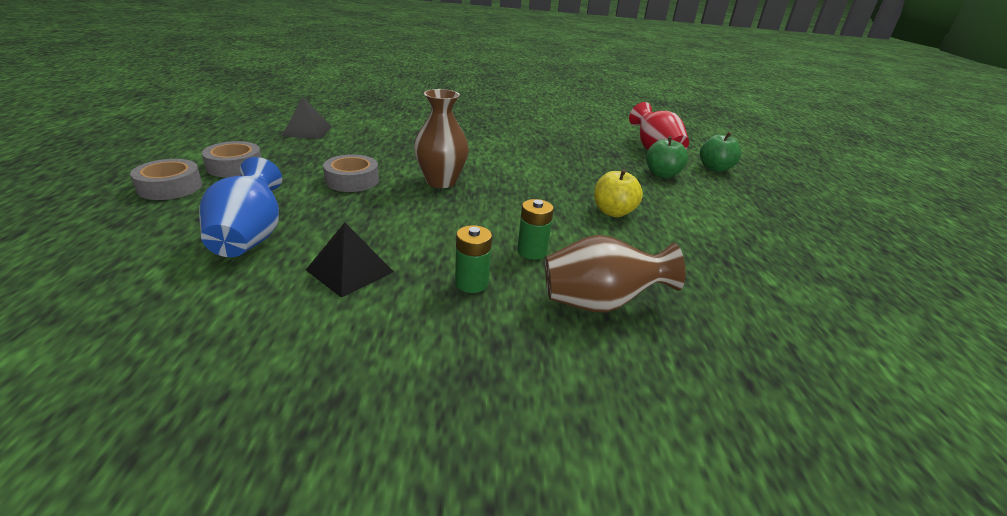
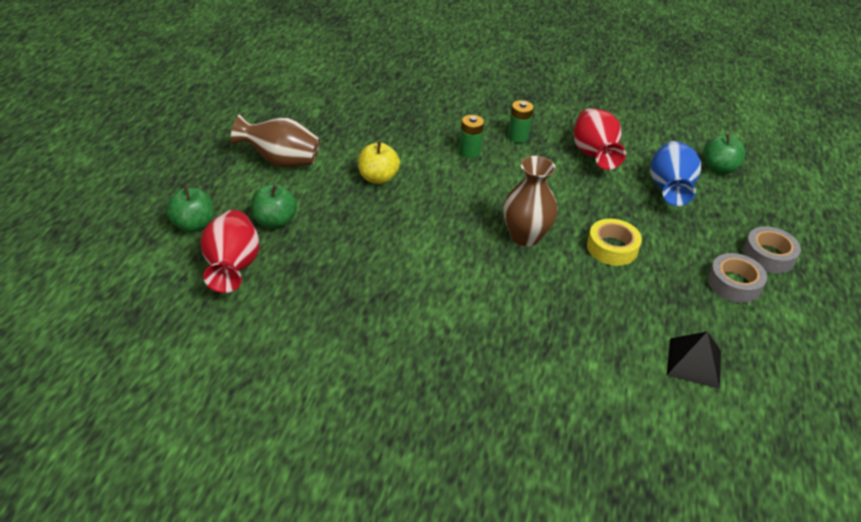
camera: 165 degrees left, 10 degrees up
black pyramid [306,222,394,298] -> red vase [574,108,626,170]
grey tape [323,154,379,192] -> yellow tape [587,219,642,266]
brown vase [545,235,685,312] -> brown vase moved to [231,114,320,167]
none -> green apple [703,134,745,174]

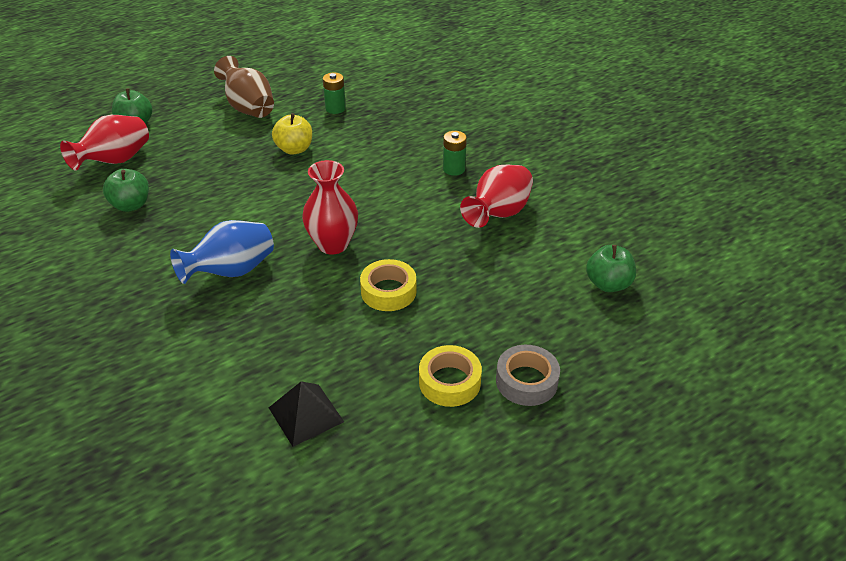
camera: 45 degrees right, 0 degrees up
green apple [251,184,297,228] -> green apple moved to [103,169,149,212]
green battery [459,115,484,158] -> green battery moved to [323,72,346,114]
brown vase [503,156,558,246] -> red vase [302,160,358,255]
blue vase [650,141,701,206] -> blue vase moved to [170,220,274,284]
grey tape [708,253,767,303] -> yellow tape [419,345,482,407]

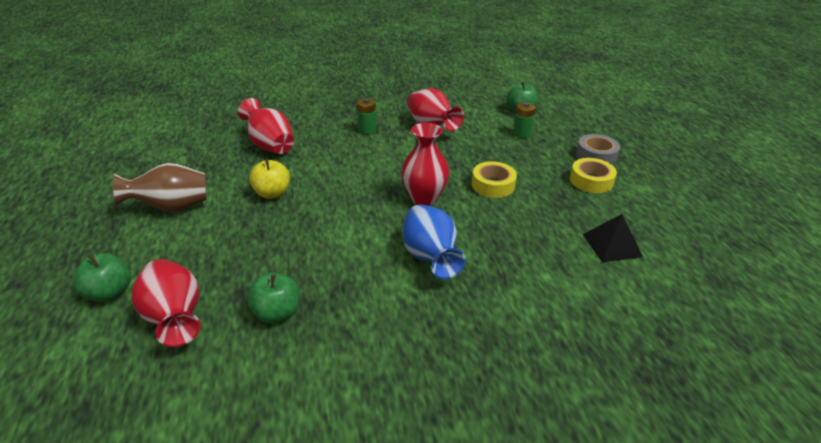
camera: 70 degrees left, 5 degrees down
green battery [323,72,346,114] -> green battery moved to [513,102,536,138]
none -> red vase [238,98,294,154]

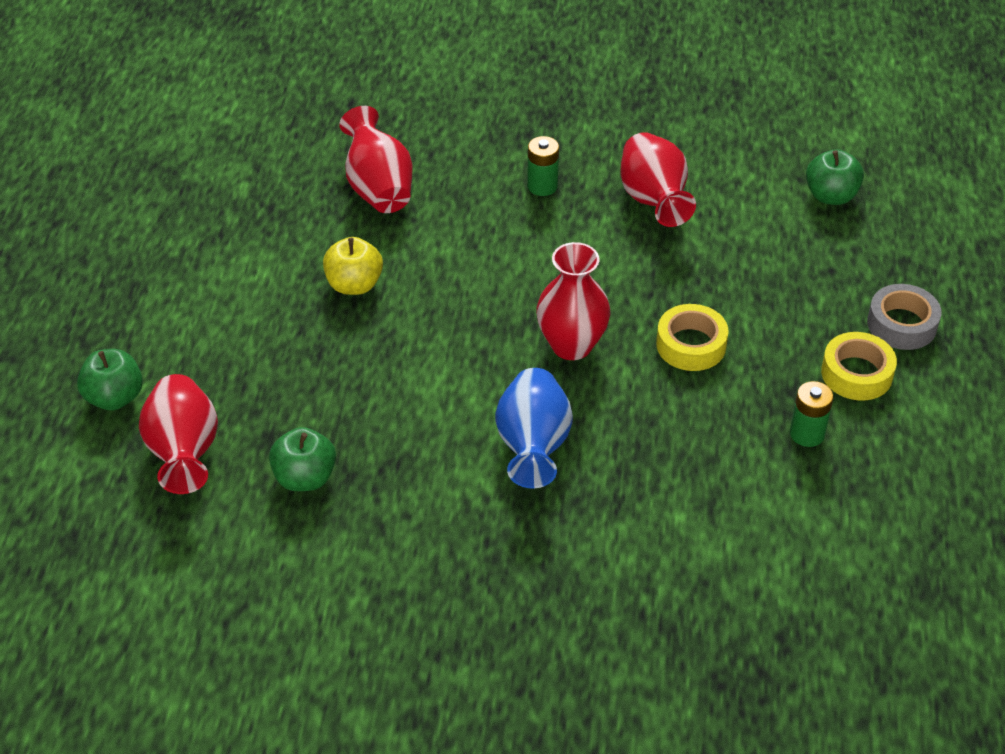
camera: 20 degrees right, 10 degrees up
brown vase [113,163,207,212] -> none
green battery [513,102,536,138] -> green battery moved to [790,381,833,447]
black pyramid [583,214,643,262] -> none

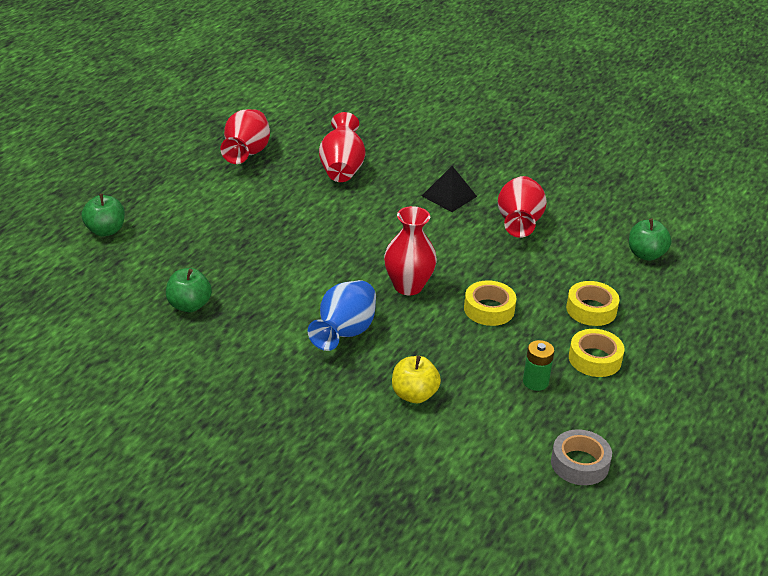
camera: 20 degrees right, 10 degrees down
red vase [139,374,218,494] -> red vase moved to [221,109,270,164]
yellow apple [323,237,383,295] -> yellow apple moved to [392,356,441,403]
green battery [527,136,559,196] -> black pyramid [422,166,477,212]
grey tape [867,284,941,350] -> grey tape moved to [551,429,612,485]
none -> yellow tape [566,281,620,326]

